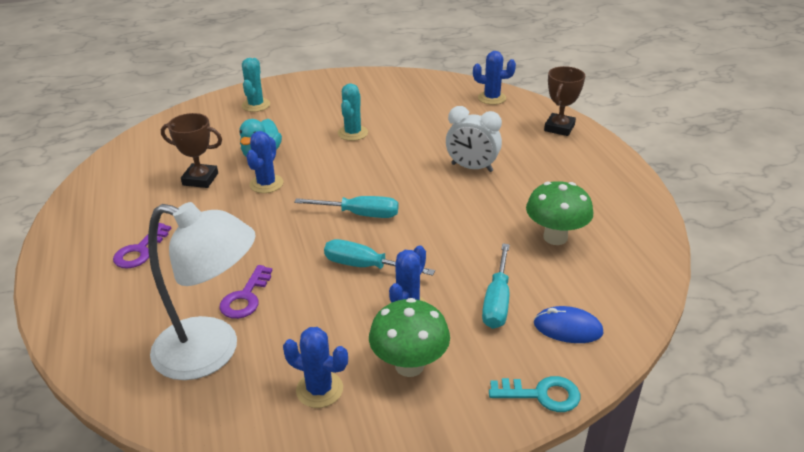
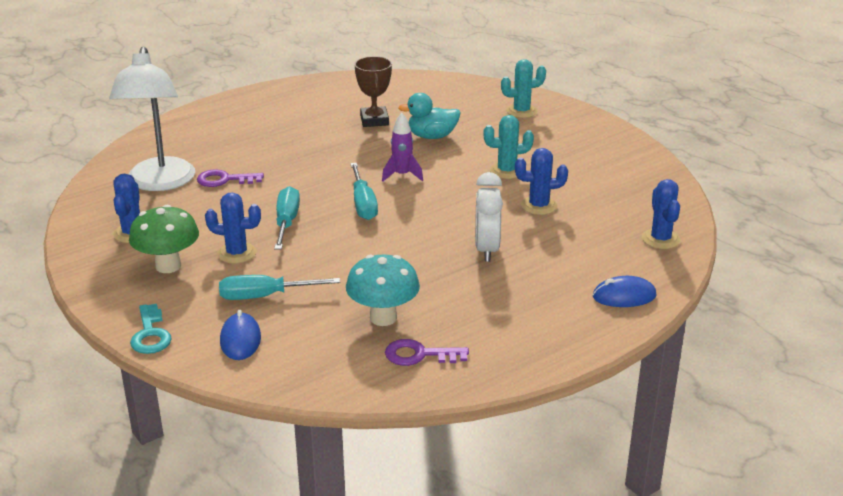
camera: 70 degrees right, 5 degrees down
purple key [113,223,172,269] -> purple key moved to [385,339,469,366]
blue cactus [246,131,283,193] -> blue cactus moved to [515,148,568,215]
green mushroom [526,181,593,245] -> turquoise mushroom [346,254,420,326]
brown trophy [544,66,585,136] -> blue mouse [593,276,657,307]
none -> purple rocket [382,113,423,182]

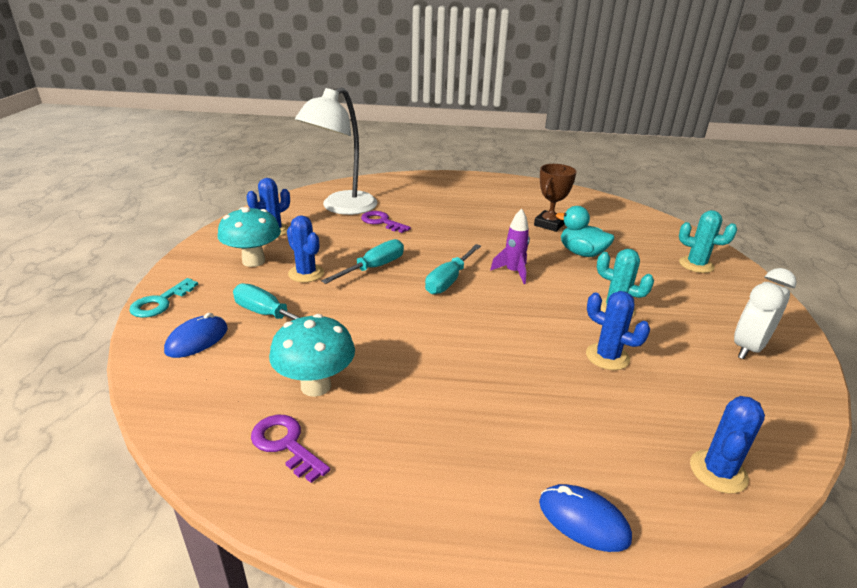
camera: 40 degrees right, 0 degrees up
green mushroom [129,205,199,273] -> turquoise mushroom [218,207,281,267]
white clock [475,172,503,262] -> white clock moved to [734,268,797,360]

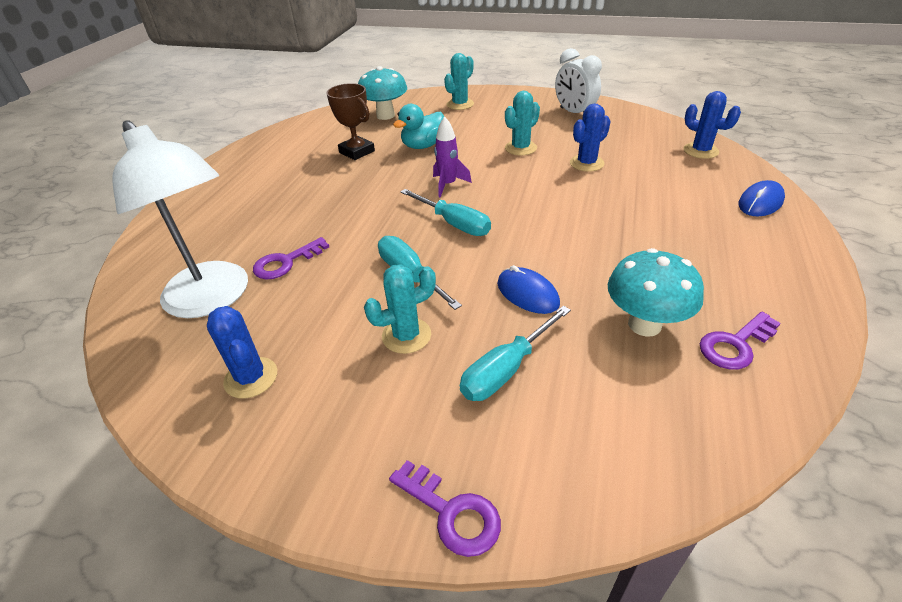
camera: 75 degrees left, 10 degrees up
turquoise key [129,278,198,318] -> purple key [389,460,501,557]
blue mouse [164,313,228,358] -> blue mouse moved to [497,265,560,314]
turquoise mushroom [218,207,281,267] -> turquoise mushroom moved to [358,66,407,120]
blue cactus [287,215,324,282] -> turquoise cactus [364,264,436,354]

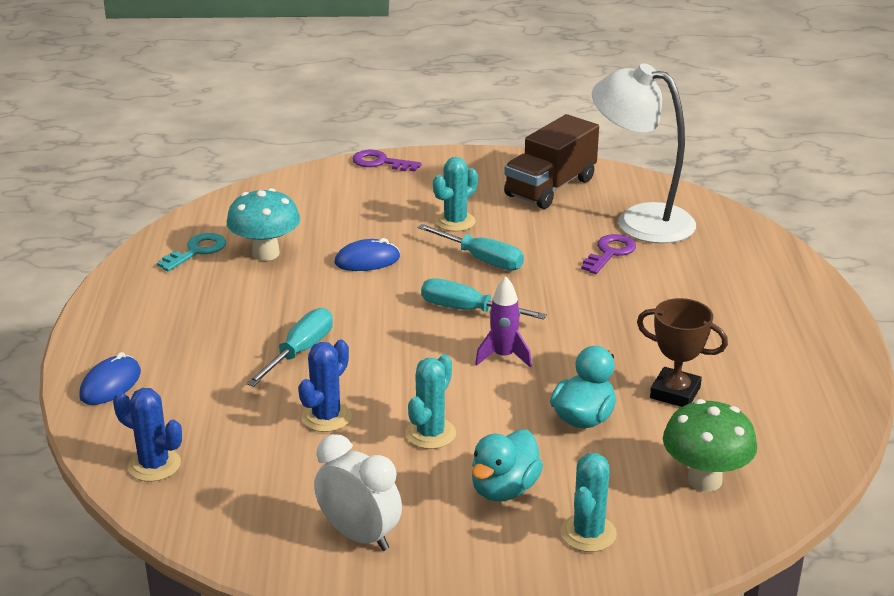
camera: 160 degrees right, 10 degrees down
blue cactus [207,306,277,399] -> brown truck [504,114,599,209]
turquoise mushroom [358,66,407,120] -> green mushroom [663,399,757,492]
turquoise screwdriver [460,306,571,401] -> turquoise screwdriver moved to [246,308,333,387]
blue mouse [497,265,560,314] -> blue mouse turned 45 degrees counterclockwise [335,238,400,271]
purple key [700,312,780,370] -> turquoise key [157,233,226,271]
none -> turquoise duck [472,429,543,501]

